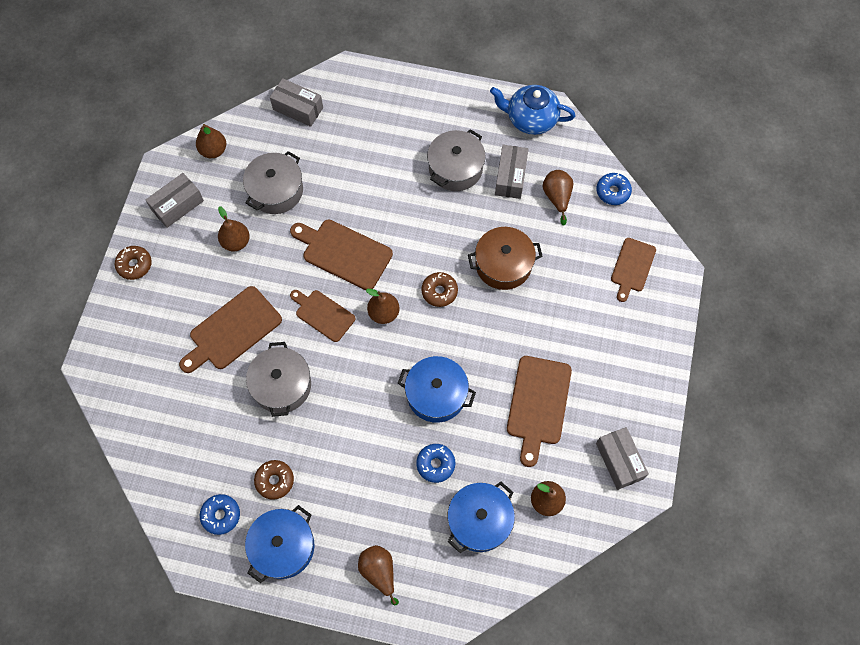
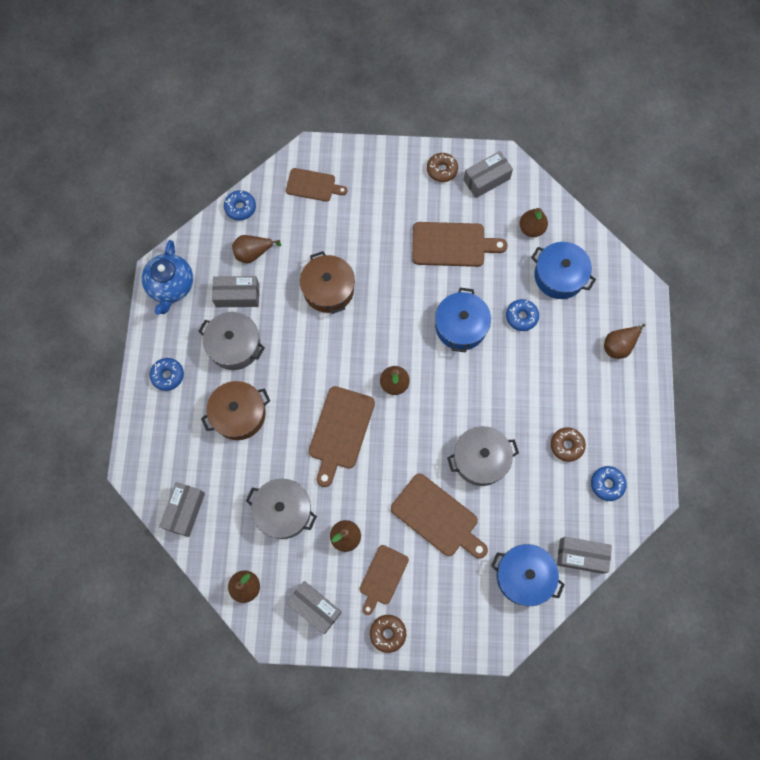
camera: 100 degrees left, 5 degrees up
blue pot [245,505,314,583] -> blue pot moved to [491,544,565,606]
brown cutting board [290,290,355,342] -> brown cutting board moved to [360,545,409,615]
brown donut [422,272,458,307] -> brown donut moved to [427,153,458,182]
none -> blue donut [149,358,184,391]
none -> brown pot [201,381,270,440]
none -> grey box [557,537,612,574]

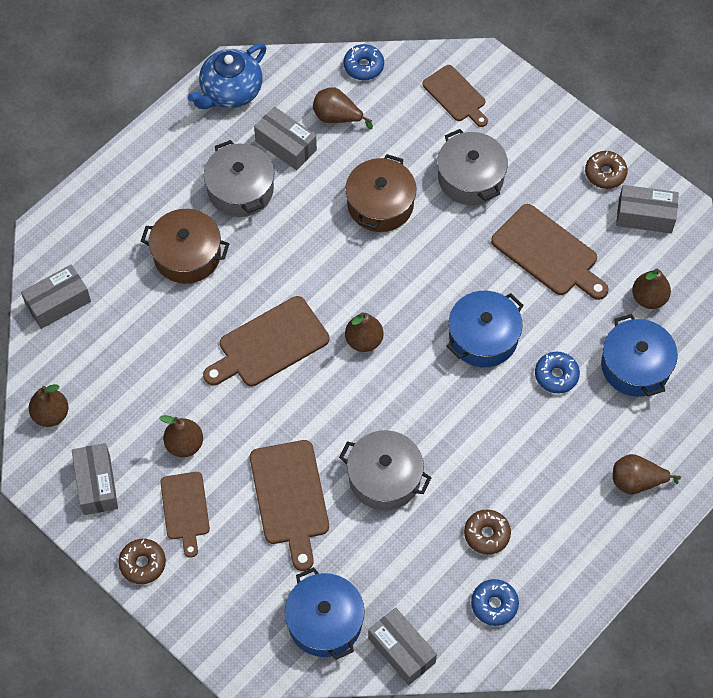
camera: 40 degrees right, 10 degrees down
blue donut [149,358,184,391] -> none
grey pot [246,479,317,539] -> grey pot moved to [437,129,508,205]
brown cutting board [360,545,409,615] -> brown cutting board turned 75 degrees counterclockwise [160,472,210,558]

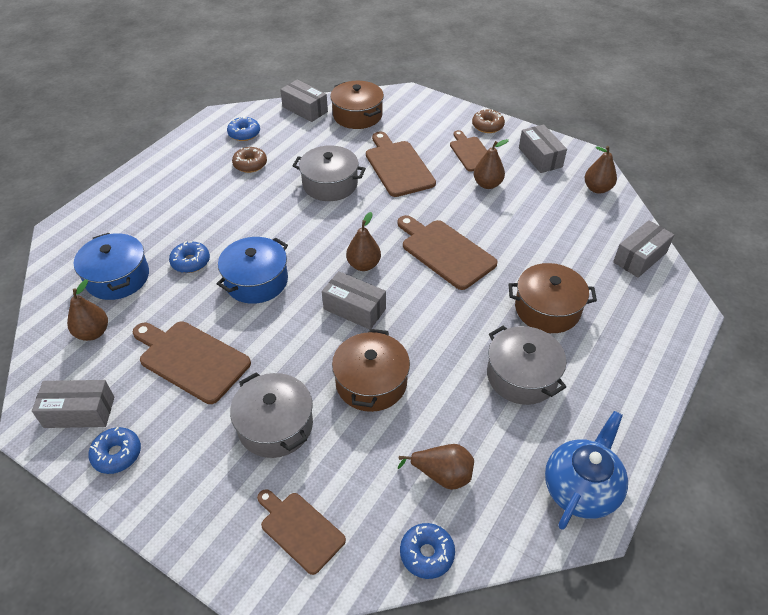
camera: 170 degrees right, 15 degrees down
brown cutting board [203,296,329,386] -> brown cutting board turned 90 degrees counterclockwise [397,215,498,290]
grey box [254,106,317,170] -> grey box moved to [322,271,386,330]
blue pot [285,567,365,660] -> brown pot [330,81,384,129]
brown donut [585,151,628,189] -> blue donut [89,427,141,474]
brown pear [613,454,681,494] -> none

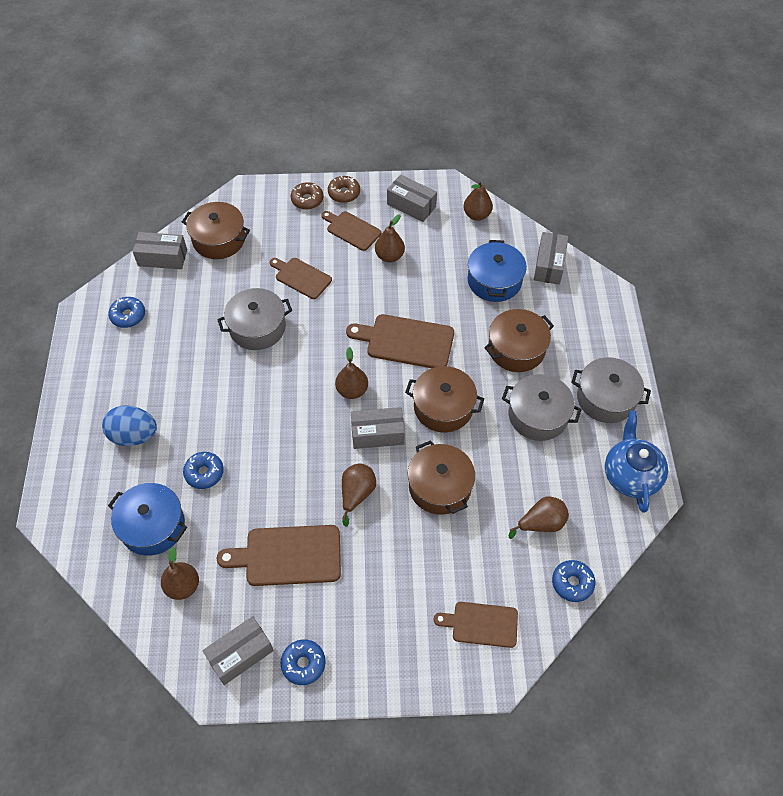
camera: 35 degrees left, 10 degrees up
blue pot [217,237,288,304] -> blue pot moved to [468,240,527,302]
grey pot [230,372,313,458] -> grey pot moved to [571,357,651,423]
brown donut [232,147,267,173] -> brown donut moved to [291,182,324,210]
brown cutting board [366,132,436,197] -> brown cutting board [270,258,332,299], size x0.65
none -> blue egg [102,405,157,446]
none -> brown pear [342,463,376,527]
none -> brown pot [405,366,484,432]

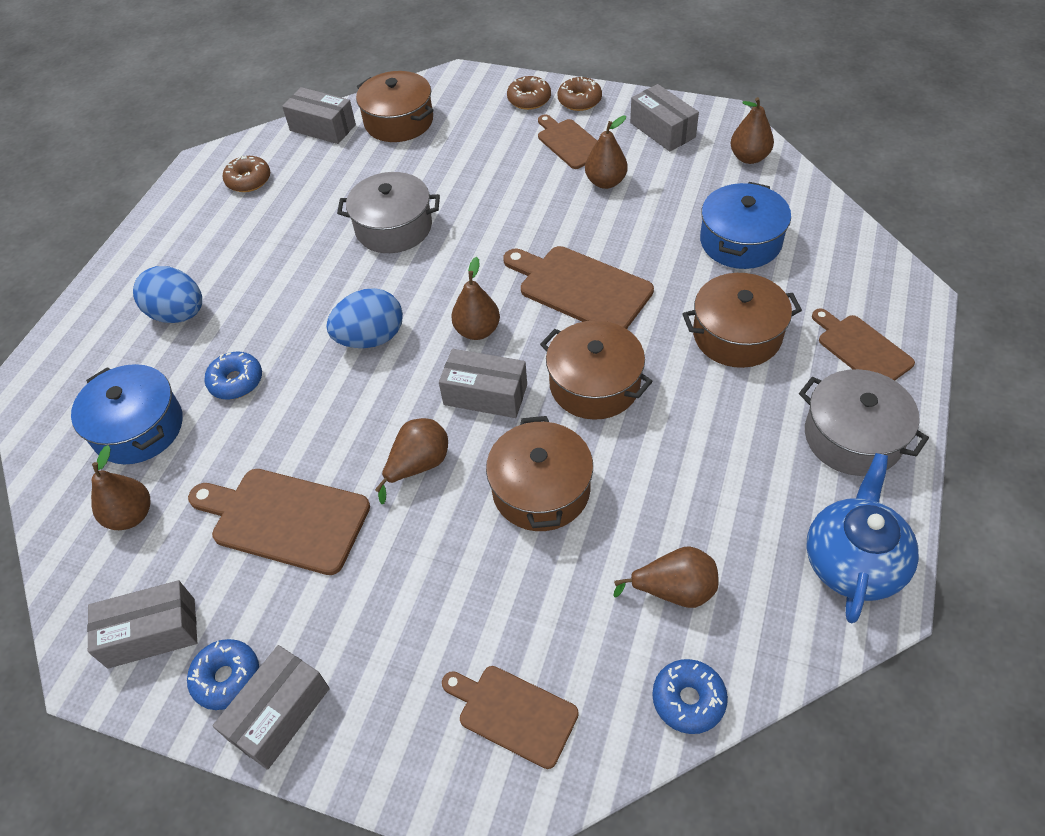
camera: 25 degrees right, 5 degrees down
blue donut [108,297,145,328] -> brown donut [223,155,270,192]
brown cutting board [270,258,332,299] -> brown cutting board moved to [812,309,915,381]
grey pot [502,374,582,441] -> none
grey box [534,232,568,285] -> grey box moved to [212,645,330,770]
none -> blue egg [326,288,403,348]

